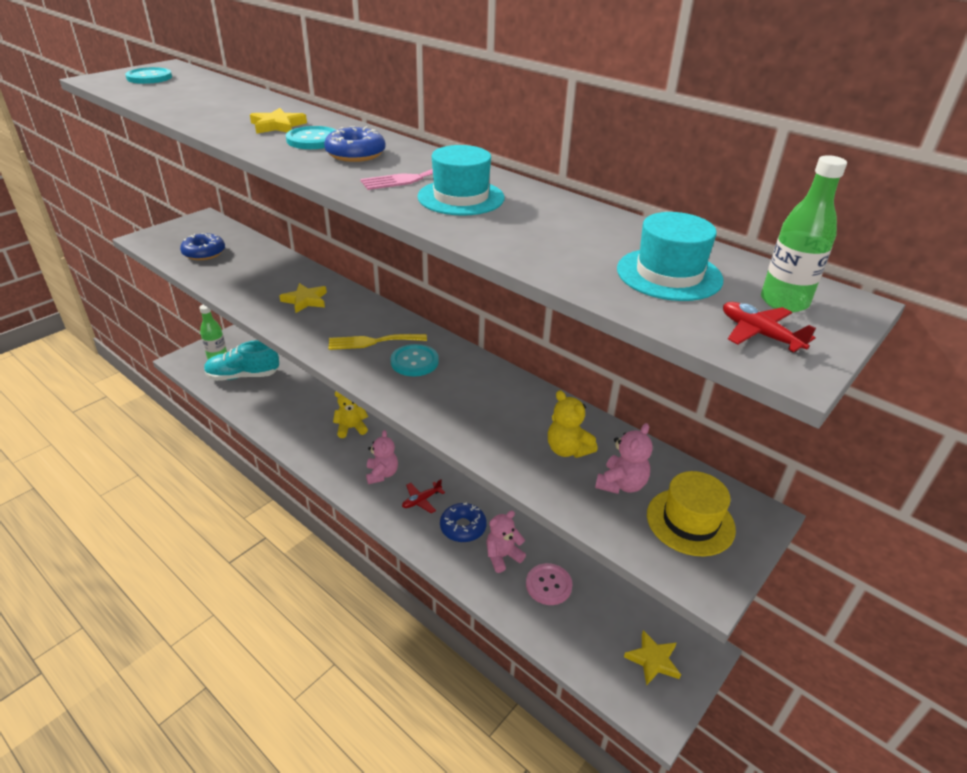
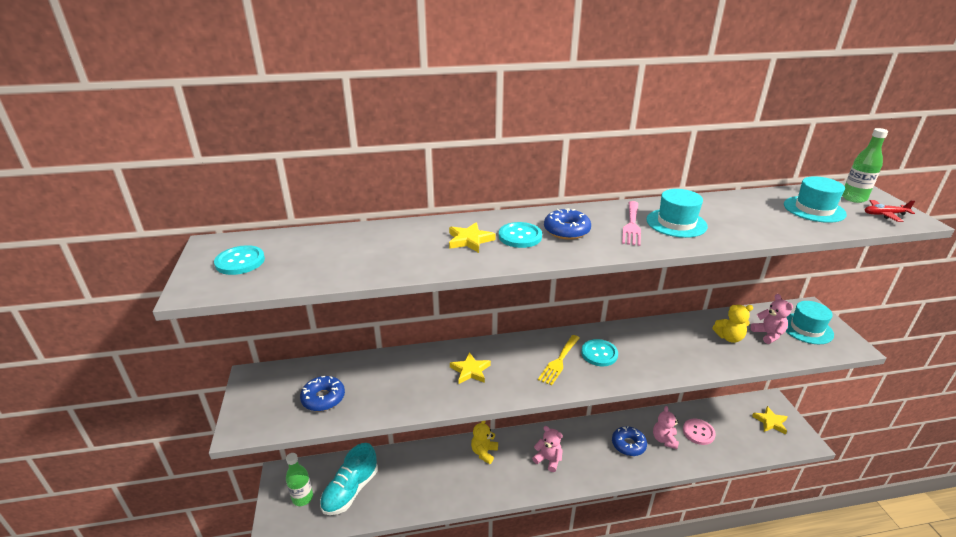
camera: 50 degrees left, 5 degrees down
red plane [402,479,445,513] -> none
yellow hat [647,471,736,556] -> turquoise hat [785,301,834,344]

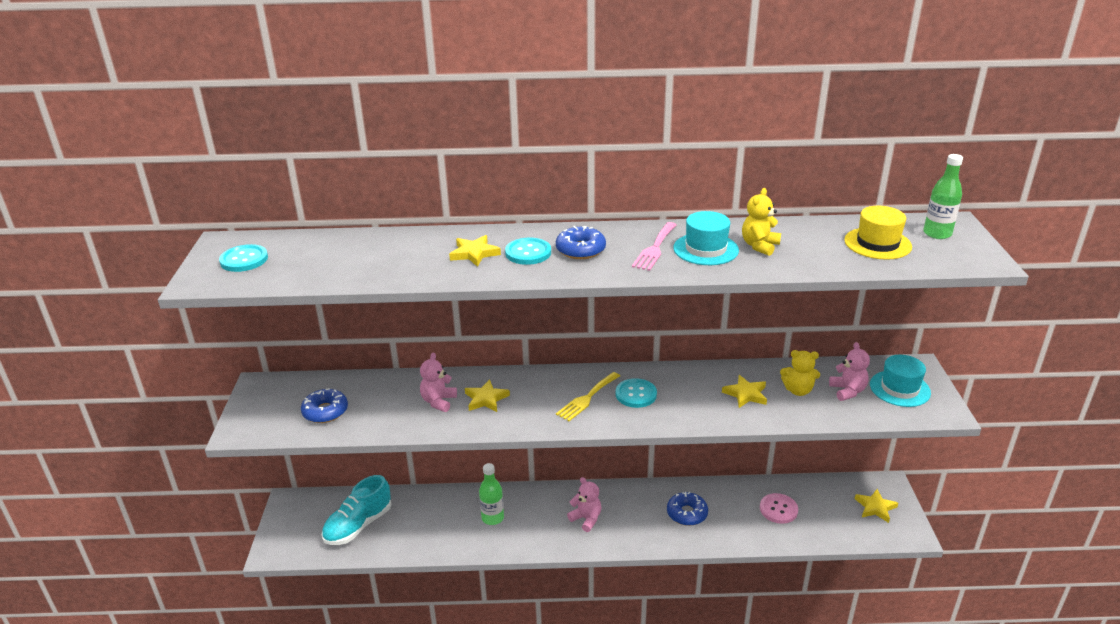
camera: 10 degrees right, 0 degrees up
green bottle [286,453,313,506] -> green bottle moved to [479,463,504,525]
yellow teddy bear [471,421,498,464] -> yellow teddy bear moved to [742,188,781,256]
pink teddy bear [653,406,679,449] -> pink teddy bear moved to [420,353,457,412]
turquoise hat [784,176,847,223] -> yellow hat [844,206,912,260]
red plane [865,200,915,222] -> none
none -> yellow star [722,375,767,408]

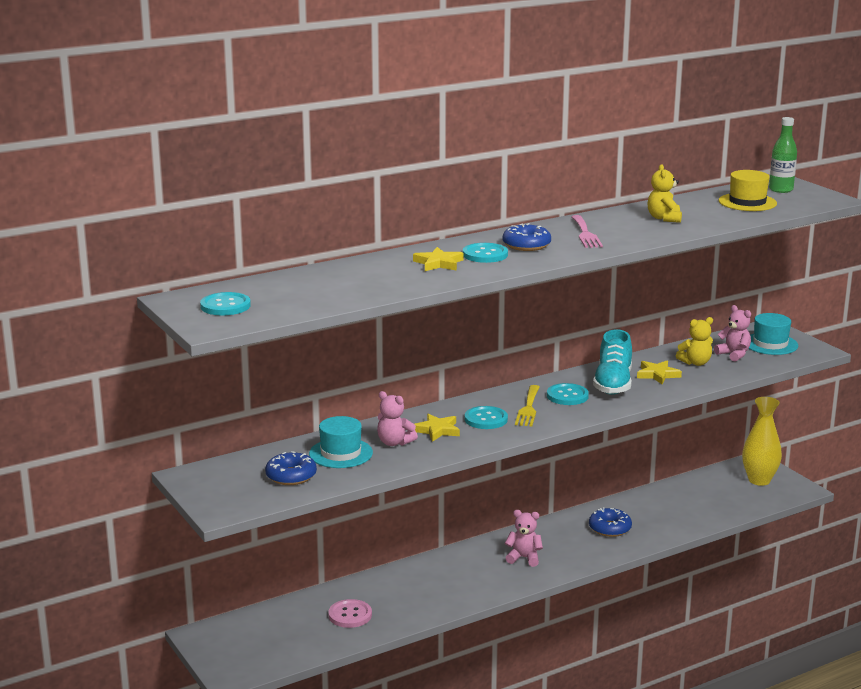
camera: 30 degrees left, 10 degrees down
turquoise shoe [322,475,391,545] -> turquoise shoe moved to [593,329,632,395]
pink teddy bear [420,353,457,412] -> pink teddy bear turned 45 degrees counterclockwise [377,391,418,446]
green bottle [479,463,504,525] -> none
turquoise hat [673,211,739,265] -> turquoise hat moved to [309,416,373,468]
pink button [760,493,798,524] -> pink button moved to [328,599,372,628]
yellow star [855,489,898,523] -> yellow vase [742,397,782,486]
none -> turquoise button [465,406,508,429]

